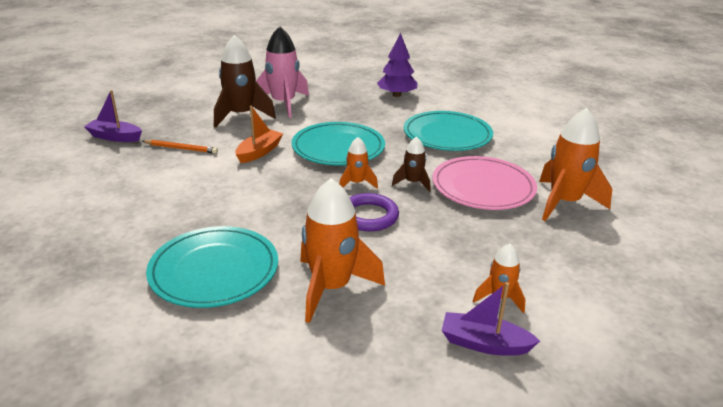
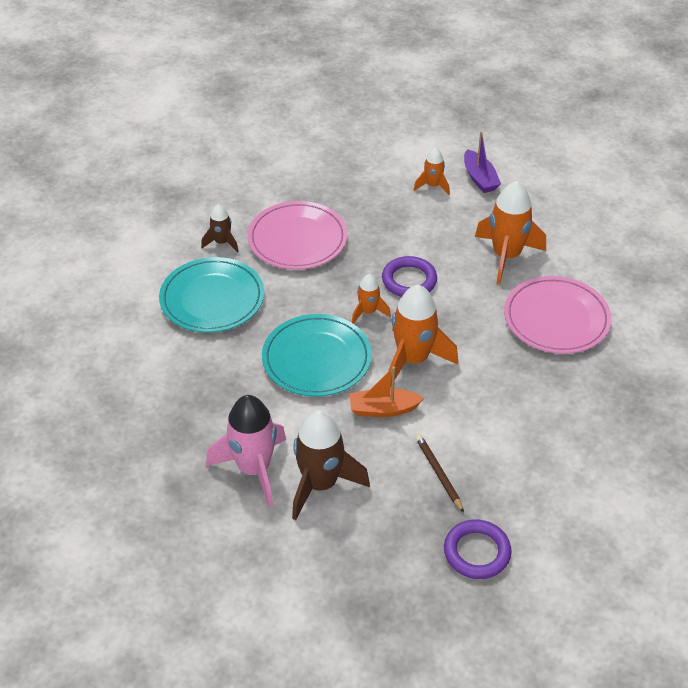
camera: 125 degrees left, 15 degrees up
purple boat [84,90,142,142] -> purple ring [444,519,512,579]
orange pencil [142,140,218,154] -> brown pencil [416,434,464,513]
turquoise plate [146,226,278,308] -> pink plate [504,276,612,354]
purple tree [377,33,418,97] -> none
brown rocket [392,137,430,192] -> brown rocket moved to [201,204,239,253]
orange rocket [539,108,612,221] -> orange rocket moved to [389,285,458,387]

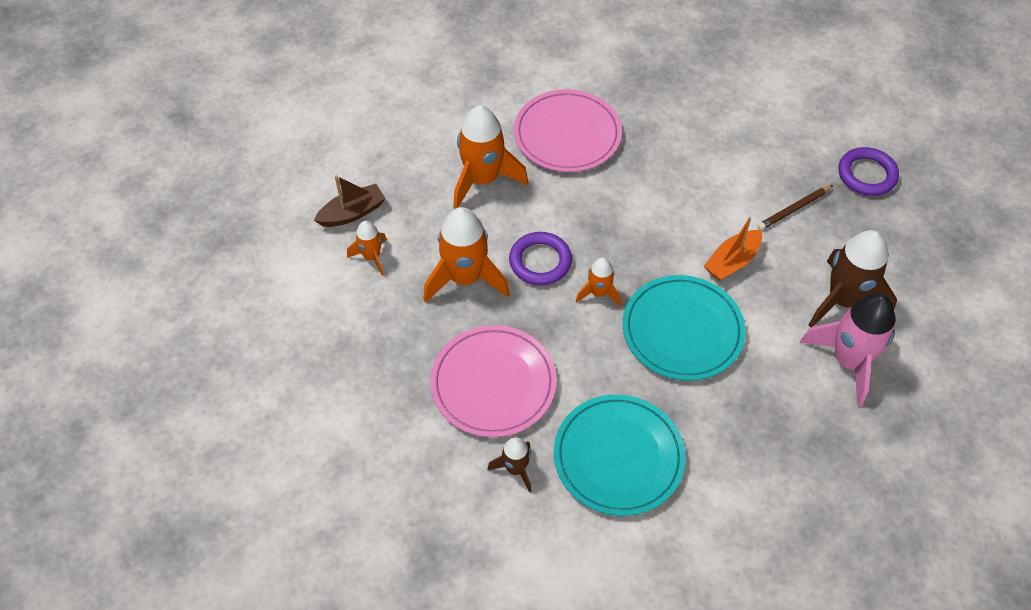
camera: 100 degrees left, 10 degrees up
orange boat [350,366,424,417] -> orange boat turned 60 degrees clockwise [704,217,762,281]
orange rocket [389,285,458,387] -> orange rocket moved to [423,207,510,303]
purple boat [464,132,501,193] -> brown boat [314,175,386,227]

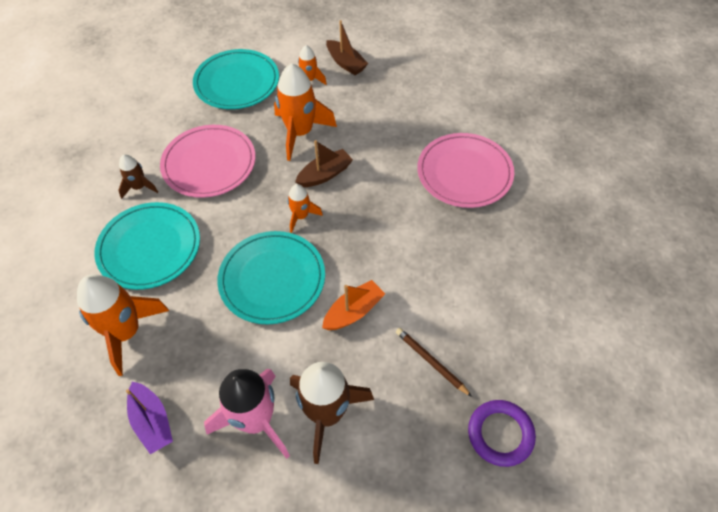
camera: 80 degrees right, 0 degrees up
orange rocket [453,105,528,209] -> orange rocket moved to [77,274,169,376]
purple ring [509,232,572,286] -> brown boat [295,140,353,187]
orange boat [704,217,762,281] -> orange boat turned 105 degrees clockwise [322,280,385,330]
none -> purple boat [126,382,173,454]
none -> turquoise plate [193,49,279,109]

